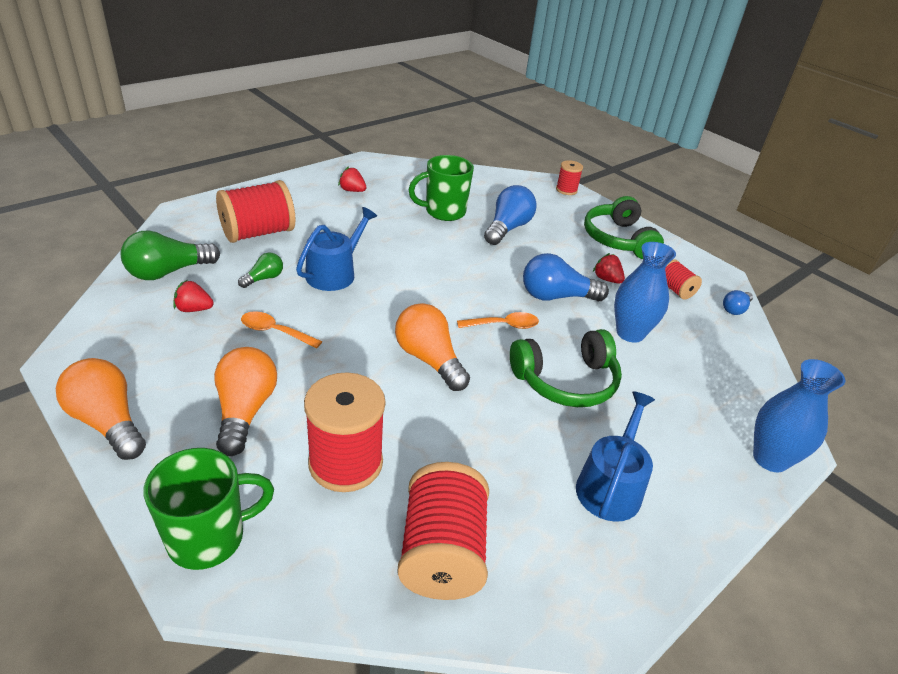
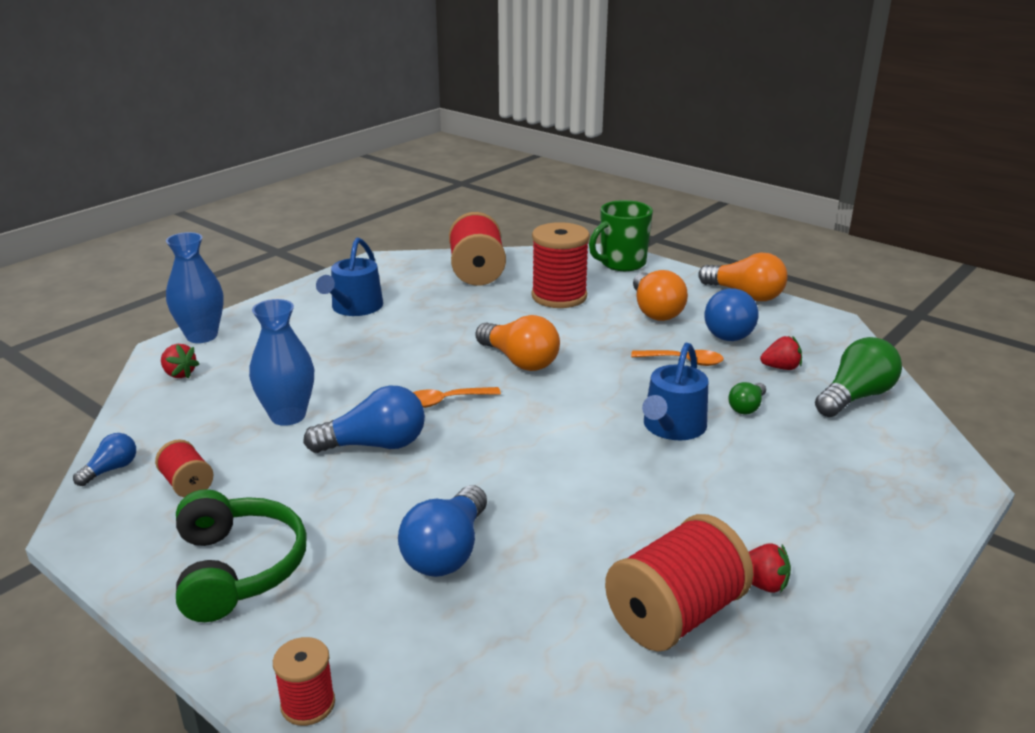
camera: 175 degrees right, 10 degrees down
red spool [216,180,296,243] -> red spool moved to [605,514,754,652]
green mug [408,155,474,221] -> none
green headphones [510,329,622,407] -> none
red strawberry [593,253,625,284] -> red strawberry moved to [161,344,199,379]
none -> blue light bulb [705,288,759,341]

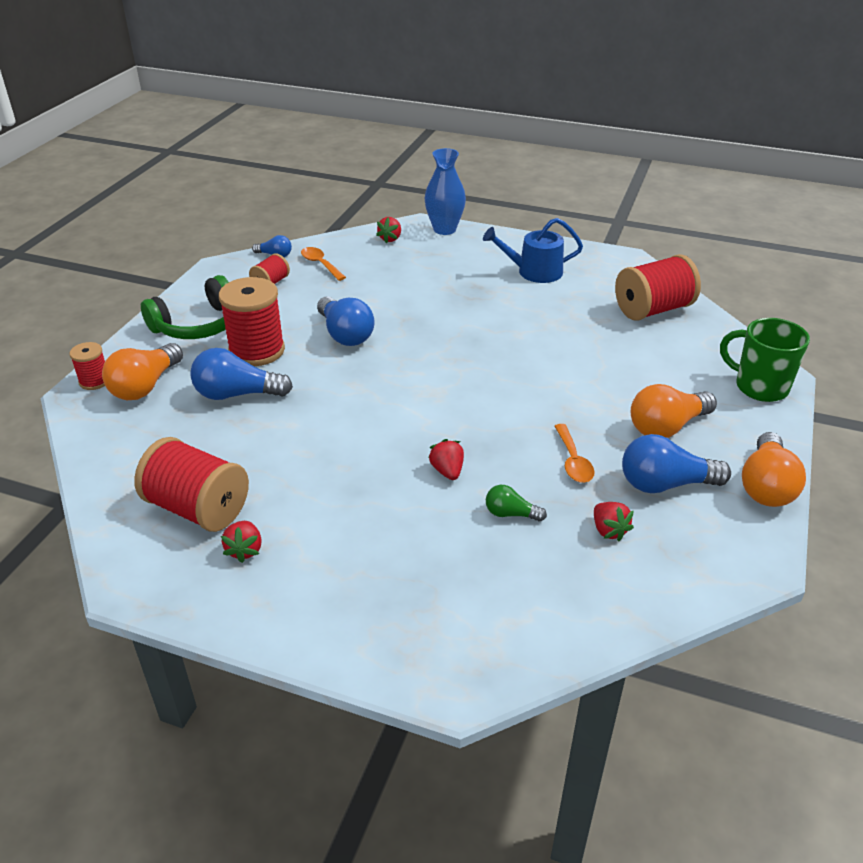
camera: 70 degrees right, 10 degrees up
blue vase [249,299,314,426] -> none
orange spoon [413,387,501,408] -> orange spoon moved to [301,247,346,281]
orange light bulb [476,315,560,371] -> orange light bulb moved to [102,343,183,400]
red spool [531,222,590,308] -> red spool moved to [219,277,285,366]
blue watering can [642,343,708,440] -> red strawberry [428,439,464,480]
green light bulb [815,337,902,417] -> none

